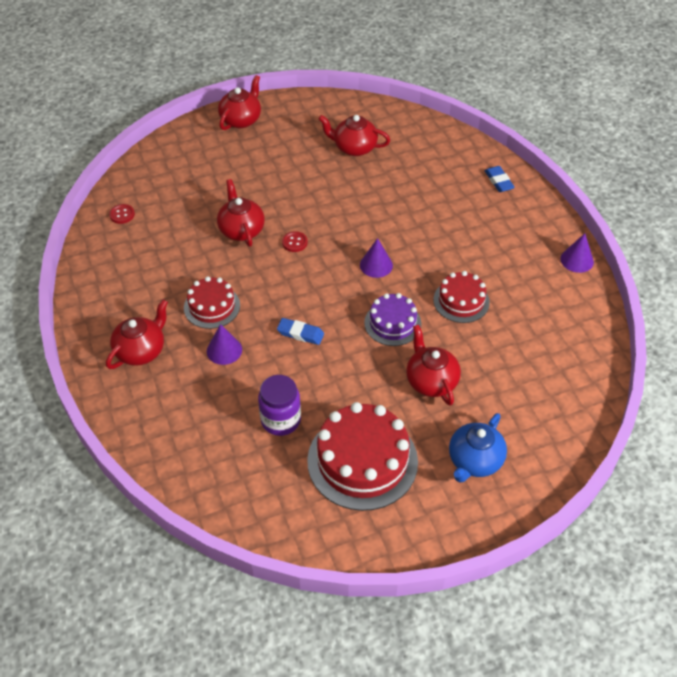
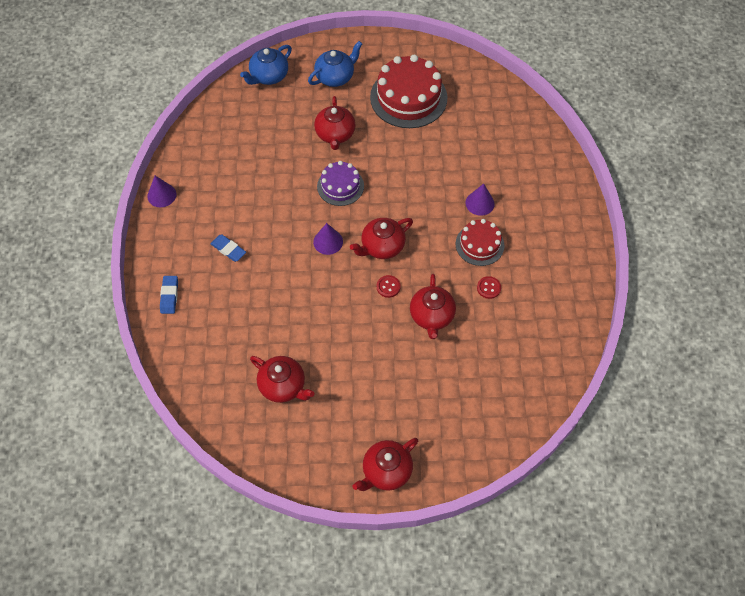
camera: 160 degrees left, 10 degrees up
red teapot [106,299,168,369] -> red teapot moved to [350,218,413,259]
red button [109,204,135,224] -> red button moved to [477,276,501,299]
purple jar [258,375,301,436] -> none
blue eraser [277,318,324,345] -> blue eraser moved to [210,234,246,262]
red cake [433,271,490,323] -> none
none -> blue teapot [240,45,292,85]

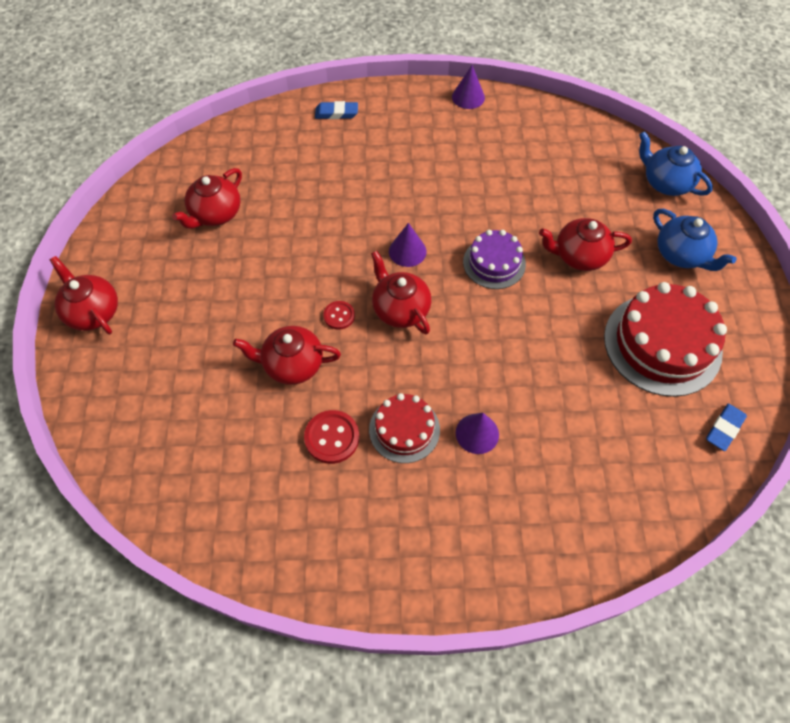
camera: 90 degrees right, 0 degrees up
blue eraser [210,234,246,262] -> blue eraser moved to [706,404,747,451]
red button [477,276,501,299] -> red button [304,410,359,464], size x1.60

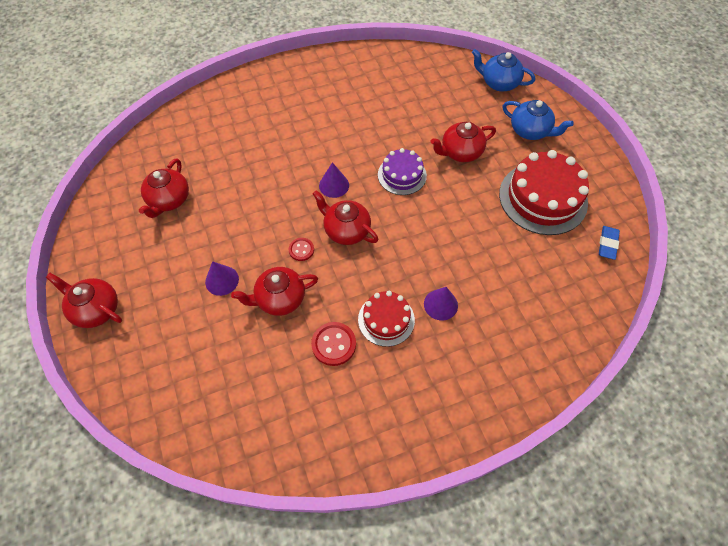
camera: 20 degrees left, 0 degrees up
blue eraser [315,101,358,119] -> none
purple cone [452,65,485,109] -> purple cone moved to [205,261,239,296]

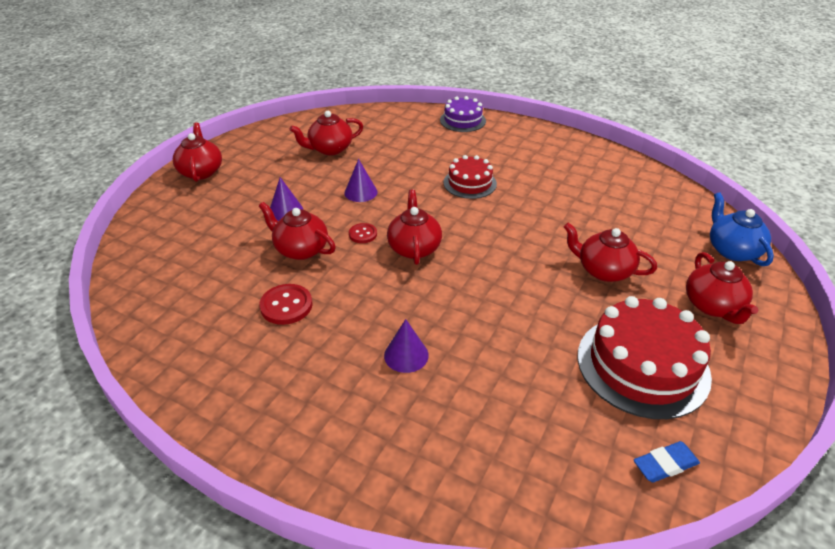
camera: 50 degrees right, 20 degrees down
purple cone [319,162,349,198] -> purple cone moved to [344,159,378,202]
red cake [358,291,415,347] -> red cake moved to [443,155,497,199]
purple cake [378,148,427,195] -> purple cake moved to [440,96,486,132]
blue teapot [502,100,574,140] -> red teapot [686,252,758,324]

